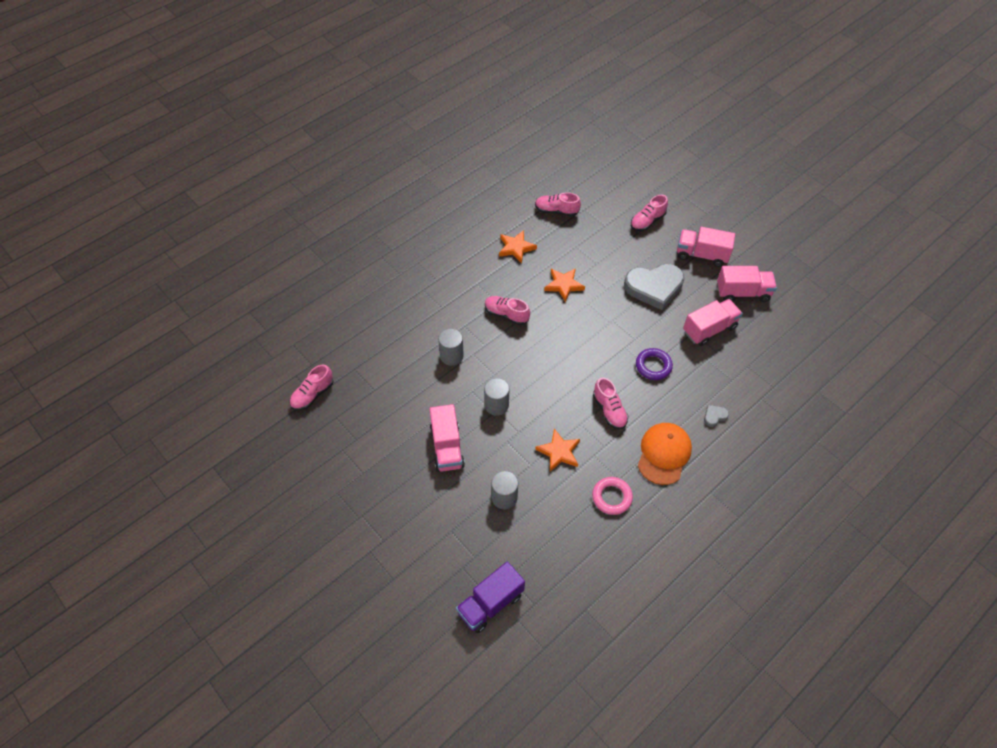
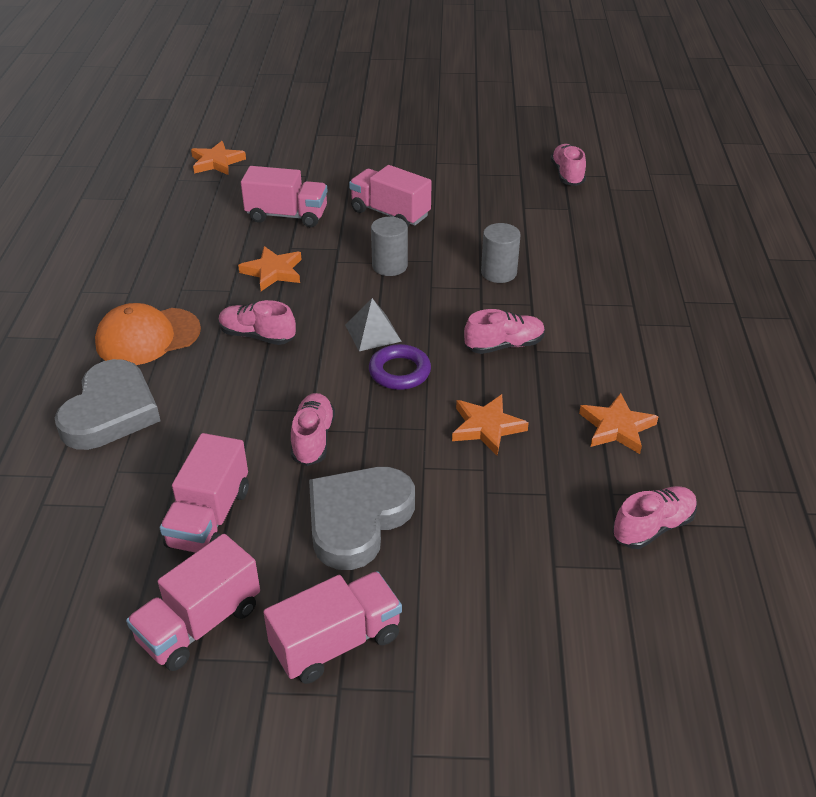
camera: 135 degrees right, 15 degrees down
purple truck [456,561,525,633] -> orange star [191,141,246,175]
grey cylinder [491,471,518,509] -> pink truck [241,166,328,227]
pink ring [592,477,633,515] -> none
pink shoe [631,195,668,231] -> pink shoe moved to [291,393,335,466]
purple ring [636,348,673,380] -> purple ring moved to [369,344,431,390]
orange cap [638,423,692,485] -> orange cap turned 90 degrees clockwise [95,303,201,365]
grey heart [704,405,729,427] -> grey heart [55,359,161,450], size x2.48
none -> grey pyramid [345,298,402,351]

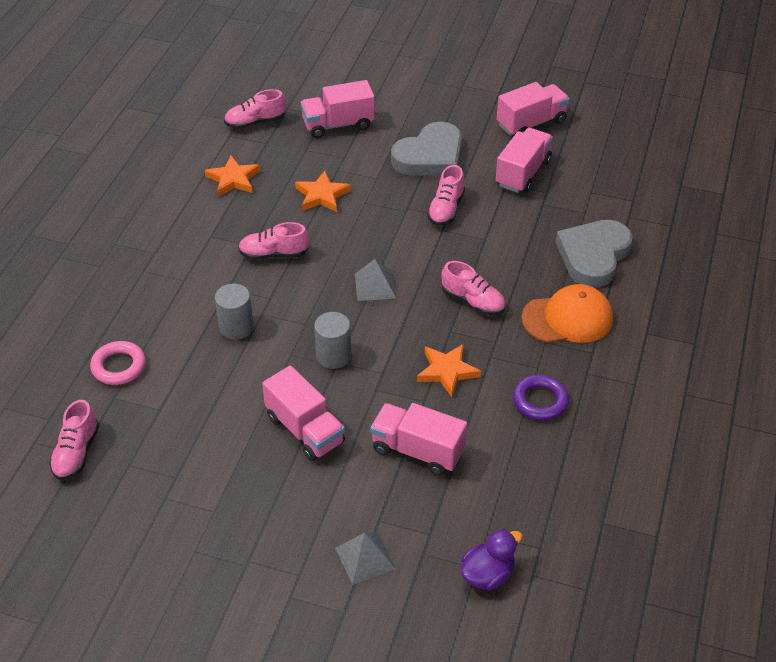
camera: 165 degrees left, 5 degrees up
orange star [191,141,246,175] -> purple duck [460,529,522,590]
pink truck [263,571,402,684] -> pink truck moved to [301,80,375,138]
purple ring [369,344,431,390] -> purple ring moved to [513,375,569,421]
none -> pink ring [90,341,146,385]
none -> grey pyramid [335,532,396,585]

